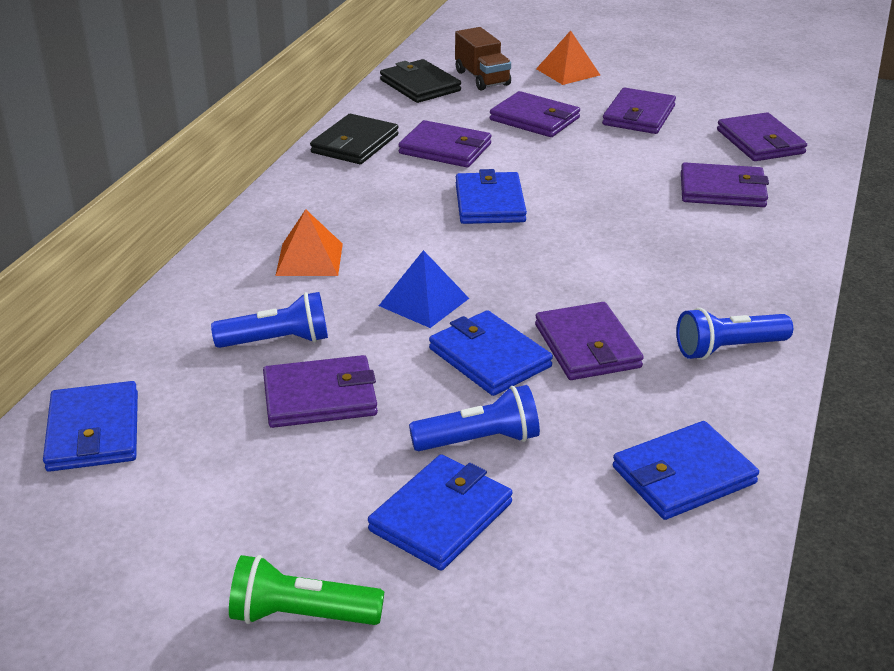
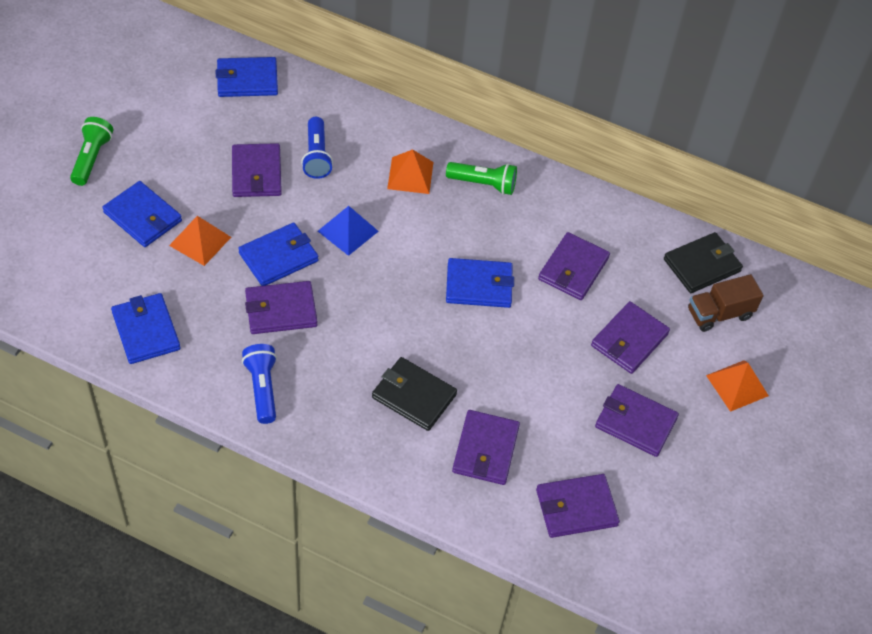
camera: 90 degrees right, 20 degrees up
black wallet [310,114,399,164] -> black wallet moved to [372,357,457,431]
blue flashlight [409,385,540,451] -> orange pyramid [169,216,231,266]
none -> green flashlight [446,162,517,195]

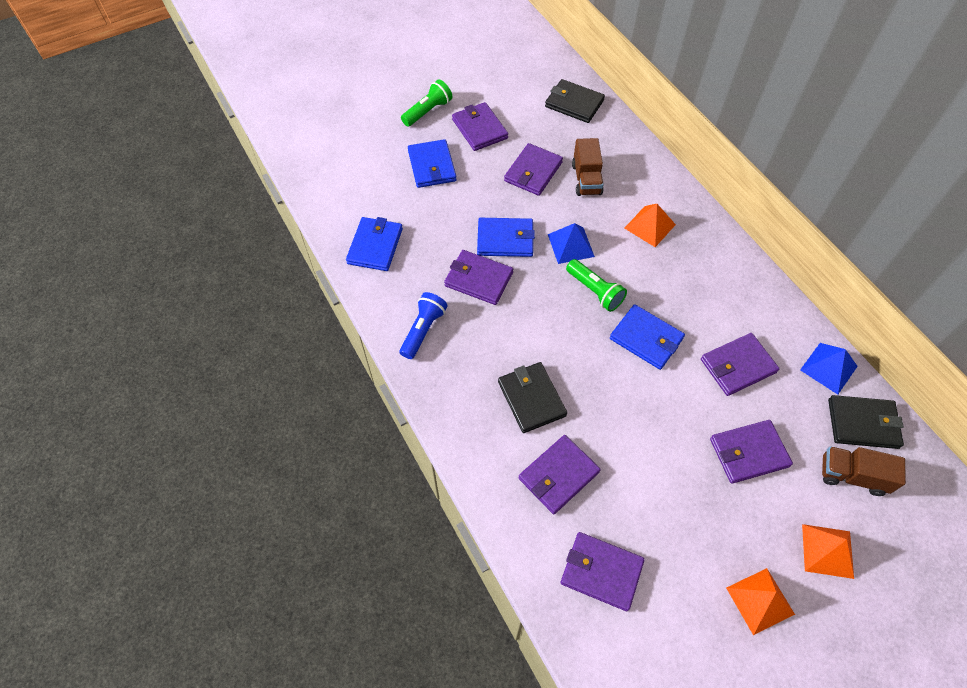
camera: 40 degrees right, 5 degrees up
orange pyramid [169,216,231,266] -> orange pyramid moved to [726,568,795,635]
blue wallet [216,57,278,97] -> black wallet [545,79,605,123]
blue flashlight [301,117,333,179] -> brown truck [572,138,603,196]
green flashlight [446,162,517,195] -> green flashlight moved to [566,259,627,312]
purple wallet [595,384,679,457] -> purple wallet moved to [452,102,508,151]
none -> blue pyramid [800,343,858,394]

